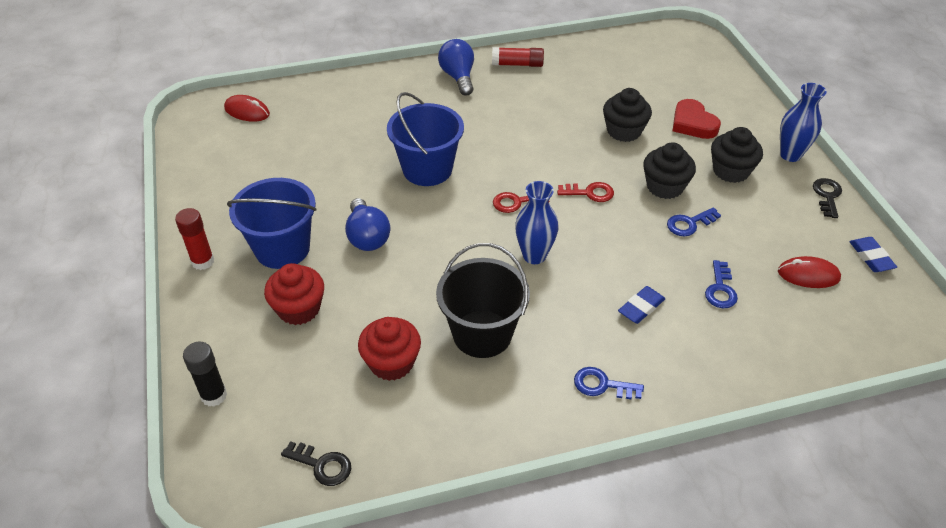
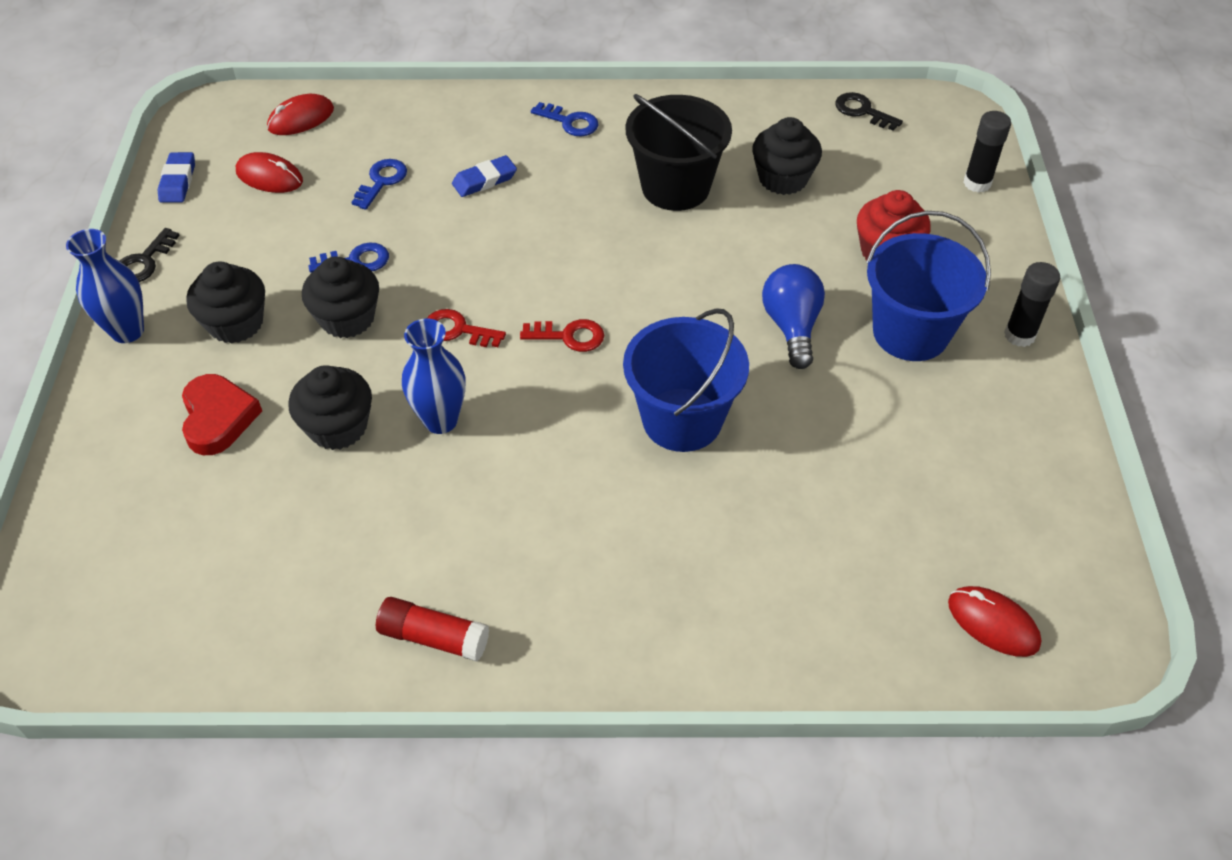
camera: 165 degrees left, 5 degrees up
red glue stick [175,208,214,270] -> black glue stick [1004,262,1060,347]
red cupcake [358,317,421,381] -> black cupcake [752,117,822,195]
blue light bulb [438,39,474,95] -> none
blue vase [515,181,559,264] -> blue vase moved to [402,319,466,434]
none -> red mouse [267,94,334,135]

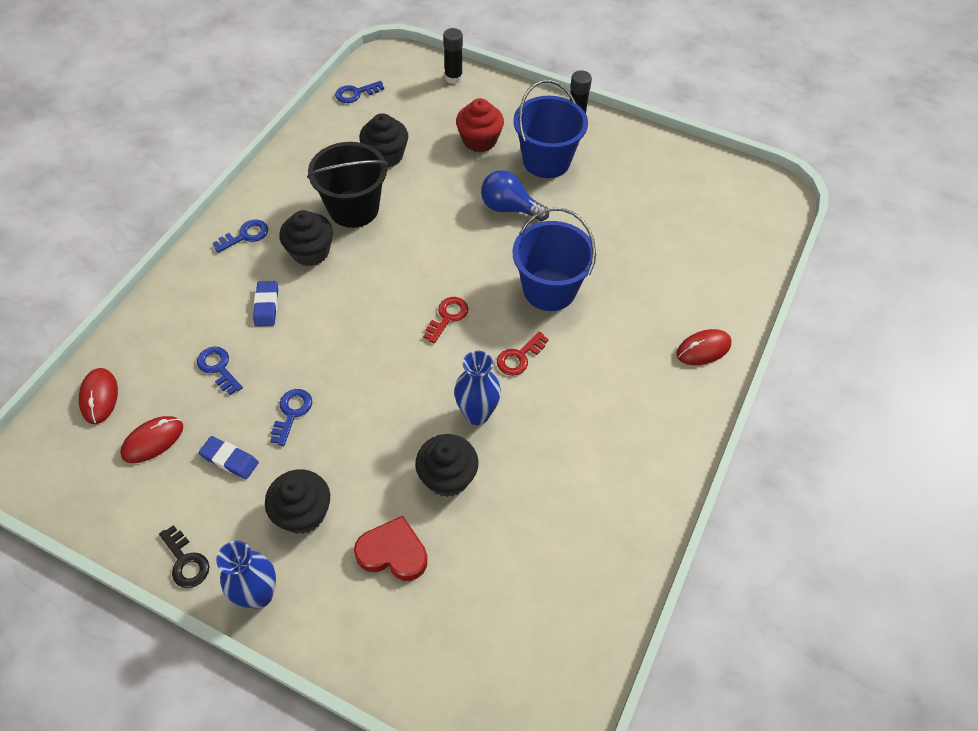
camera: 65 degrees left, 5 degrees up
blue eraser [158,152,195,202] -> blue eraser moved to [199,436,259,479]
black cupcake [302,257,379,338] -> black cupcake moved to [279,210,333,266]
red glue stick [376,597,489,661] -> none
red key [427,309,506,347] -> red key moved to [497,331,549,376]
black key [835,92,903,131] -> blue key [335,81,384,103]
red mouse [948,586,1041,657] -> red mouse moved to [676,329,731,365]

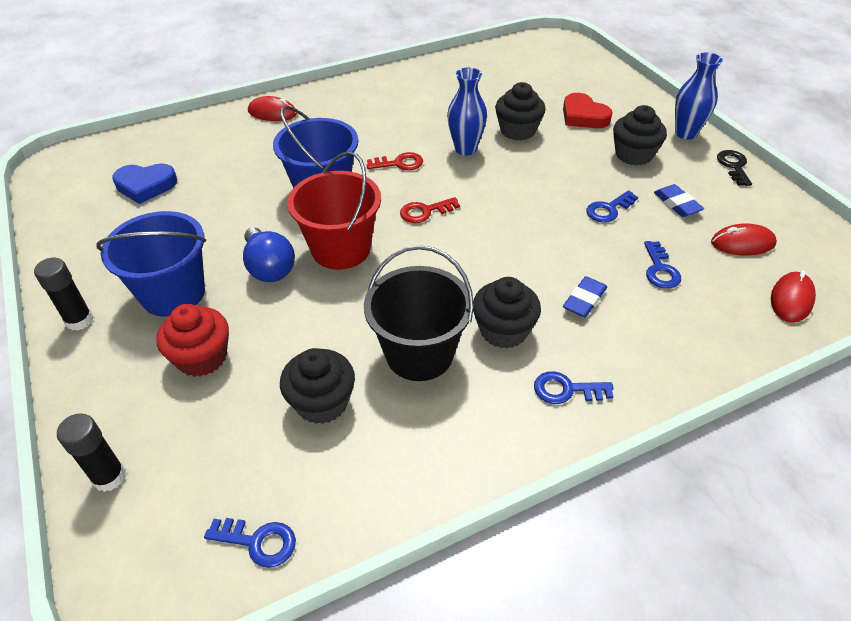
camera: 140 degrees left, 10 degrees down
none -> blue heart [112,163,177,204]
none -> red bucket [287,151,381,270]

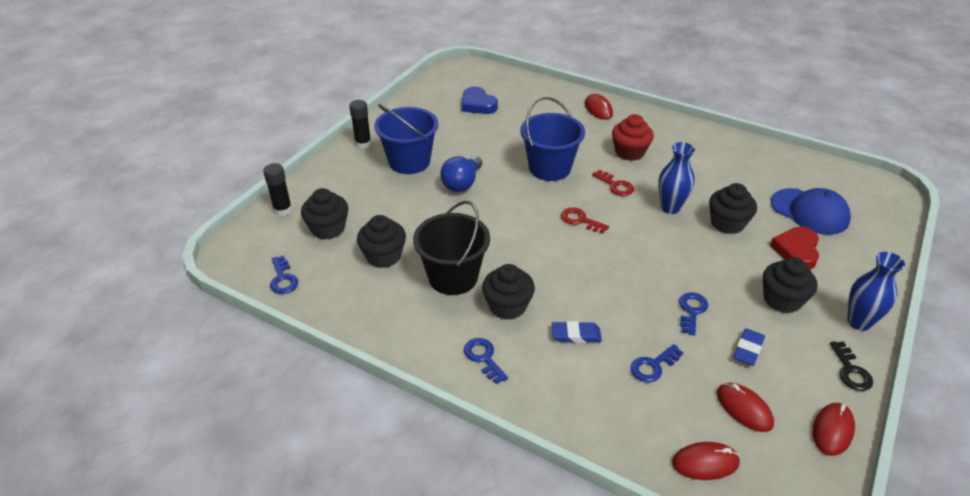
camera: 55 degrees right, 5 degrees down
red cupcake [157,304,229,377] -> red cupcake moved to [612,114,654,161]
red bucket [287,151,381,270] -> none
blue key [586,190,638,222] -> blue key turned 90 degrees clockwise [679,292,708,336]
black key [717,150,752,186] -> black key turned 120 degrees clockwise [830,341,873,391]
none -> black cupcake [301,188,348,240]
none -> blue cap [771,188,851,235]
none -> red mouse [812,403,855,456]

